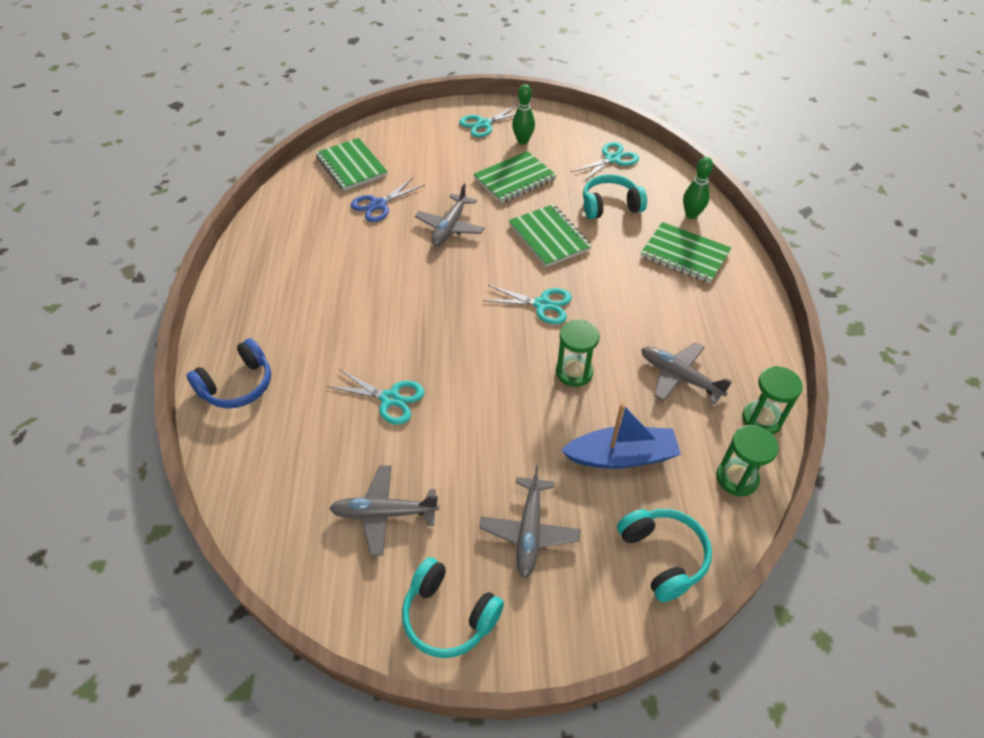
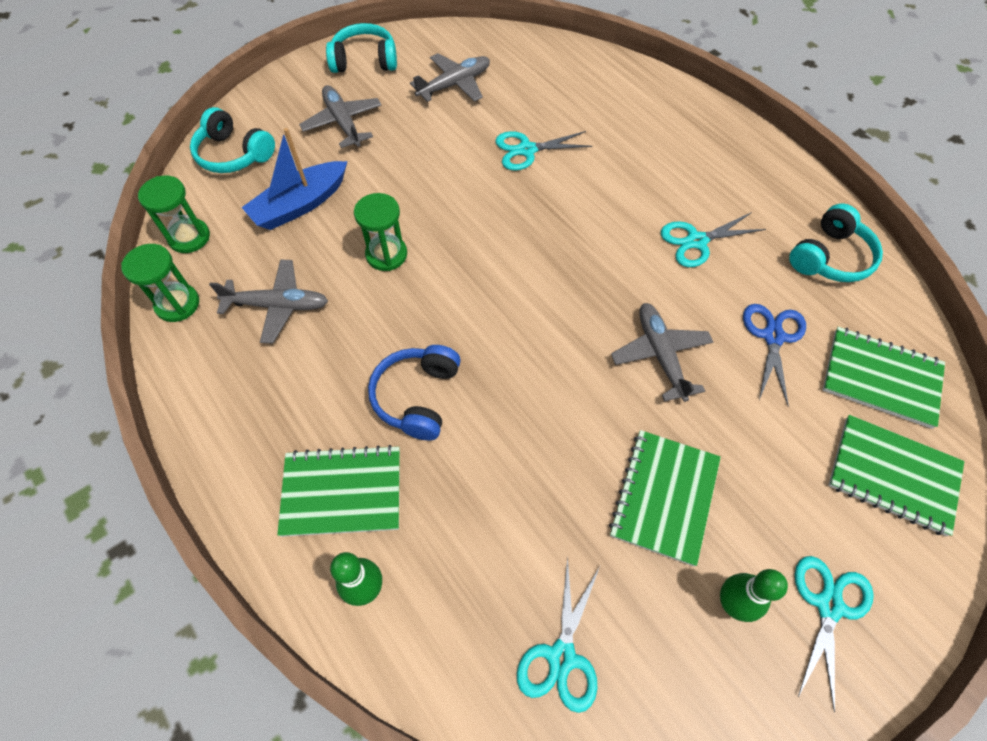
camera: 145 degrees right, 10 degrees up
blue headphones [186,338,271,408] -> blue headphones moved to [368,345,461,441]
turquoise scissors [482,285,572,324] -> turquoise scissors moved to [661,212,766,267]
green notebook [509,204,592,267] -> green notebook moved to [828,415,964,536]
turquoise headphones [583,174,647,219] -> turquoise headphones moved to [789,204,883,282]

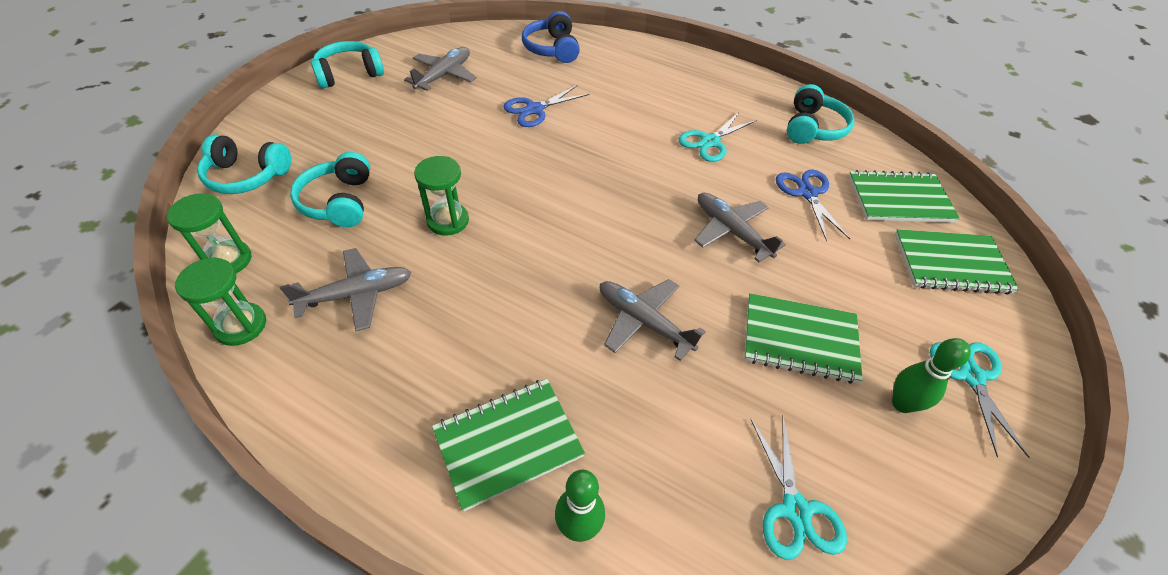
camera: 25 degrees left, 10 degrees down
blue boat [241,128,348,230] -> turquoise headphones [290,152,370,227]
grey plane [299,85,382,148] -> grey plane moved to [600,279,706,361]
blue headphones [368,345,461,441] -> blue headphones moved to [522,11,580,63]
turquoise scissors [495,131,593,171] -> blue scissors [504,85,589,127]
green notebook [609,430,721,566] -> green notebook turned 75 degrees counterclockwise [744,293,863,384]

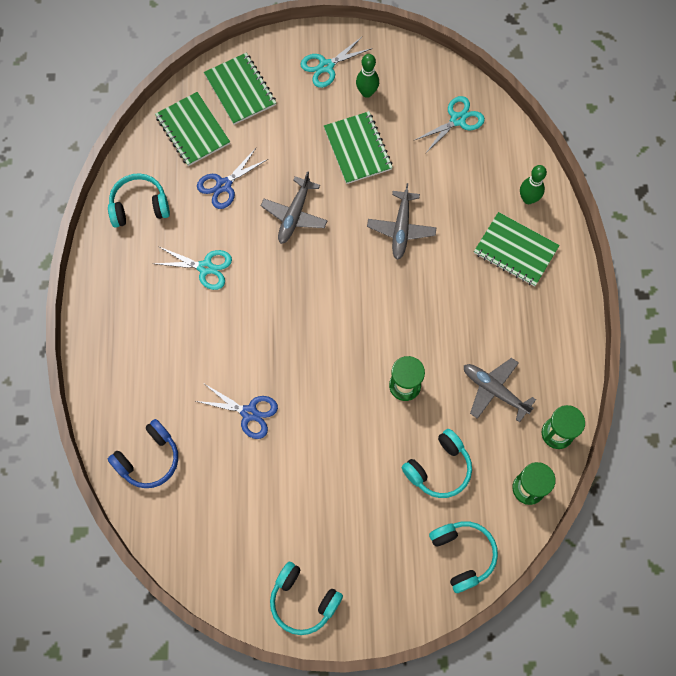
camera: 120 degrees left, 20 degrees up
grey plane [404,47,477,91] -> none

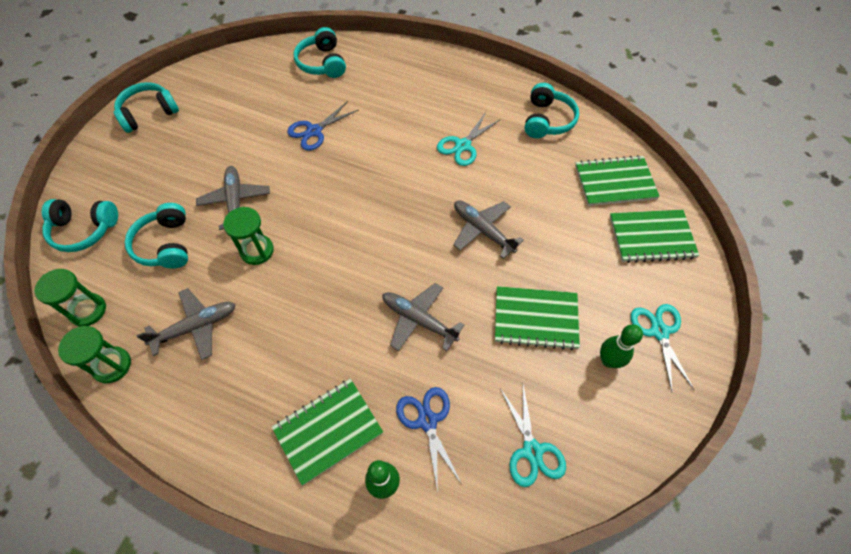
camera: 115 degrees right, 10 degrees down
blue headphones [108,419,178,488] -> turquoise headphones [293,27,346,78]
blue scissors [197,148,268,209] -> blue scissors moved to [396,387,461,492]
none -> grey plane [196,166,270,230]

